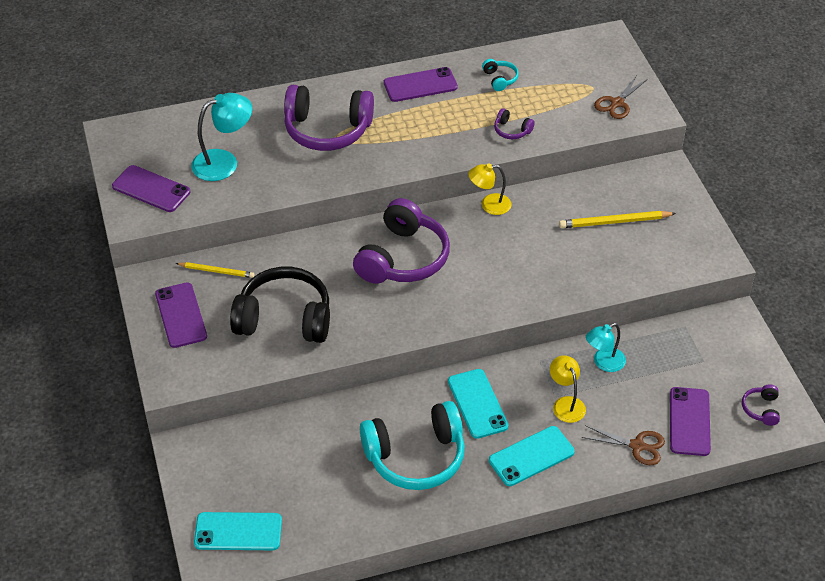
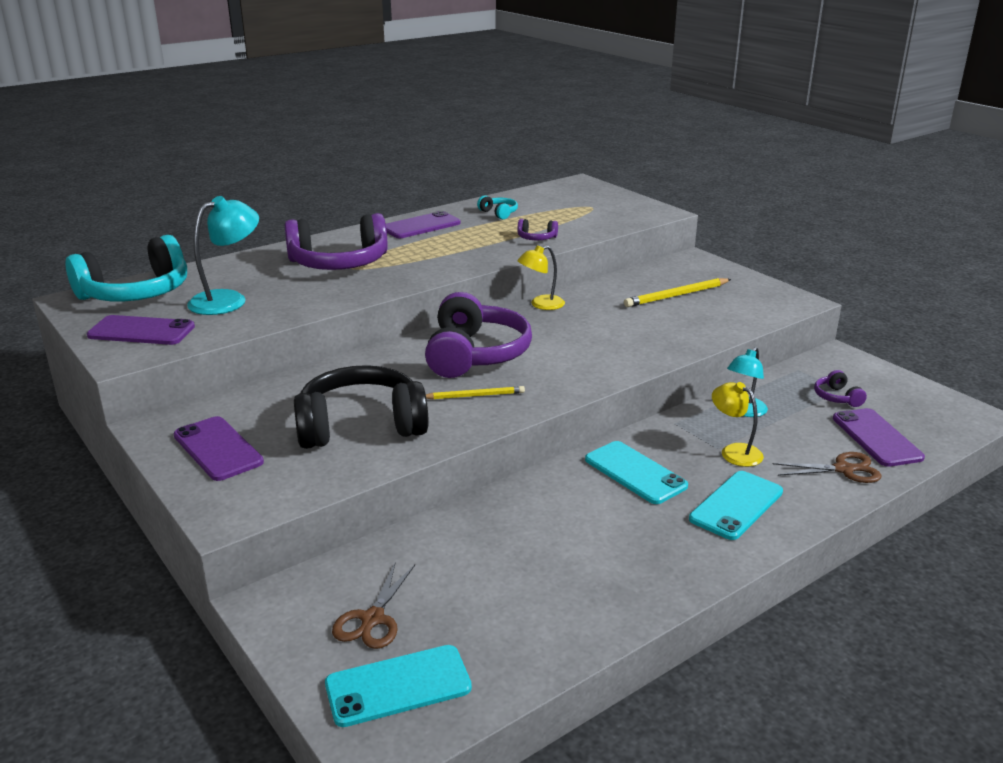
camera: 20 degrees left, 20 degrees down
yellow pencil [176,262,254,278] -> yellow pencil moved to [426,386,525,400]
turquoise headphones [360,401,465,490] -> turquoise headphones moved to [65,235,187,302]
brown scissors [594,75,648,119] -> brown scissors moved to [332,561,415,649]
purple headphones [742,384,780,426] -> purple headphones moved to [814,370,867,407]

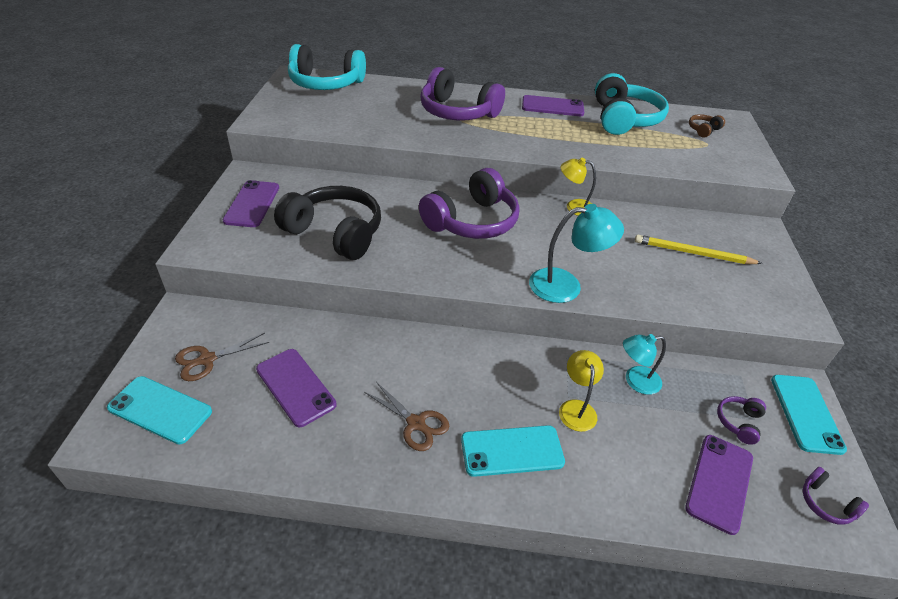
camera: 40 degrees right, 15 degrees up
purple phone [87,315,195,345] -> purple phone moved to [256,349,337,427]
turquoise lamp [187,196,259,315] -> turquoise lamp moved to [529,204,624,303]
yellow pencil [426,386,525,400] -> none
turquoise headphones [477,195,518,219] -> turquoise headphones [595,73,669,135], size x2.36
purple headphones [517,219,558,240] -> purple headphones moved to [803,467,869,525]
turquoise phone [585,441,688,504] -> turquoise phone moved to [771,375,847,455]
brown scissors [773,452,881,483] -> brown scissors moved to [364,382,449,451]
none -> brown headphones [689,114,725,138]

